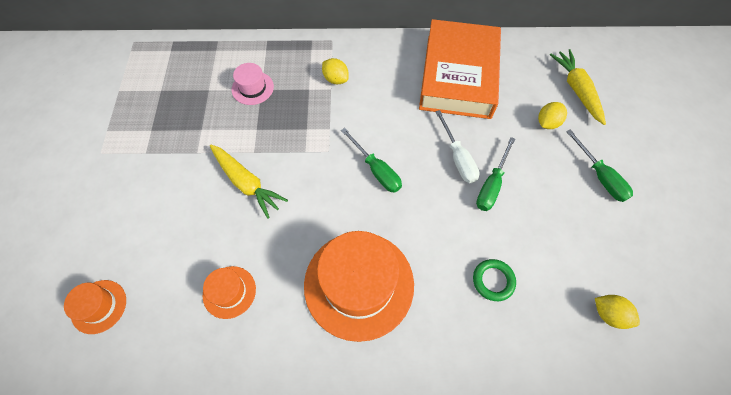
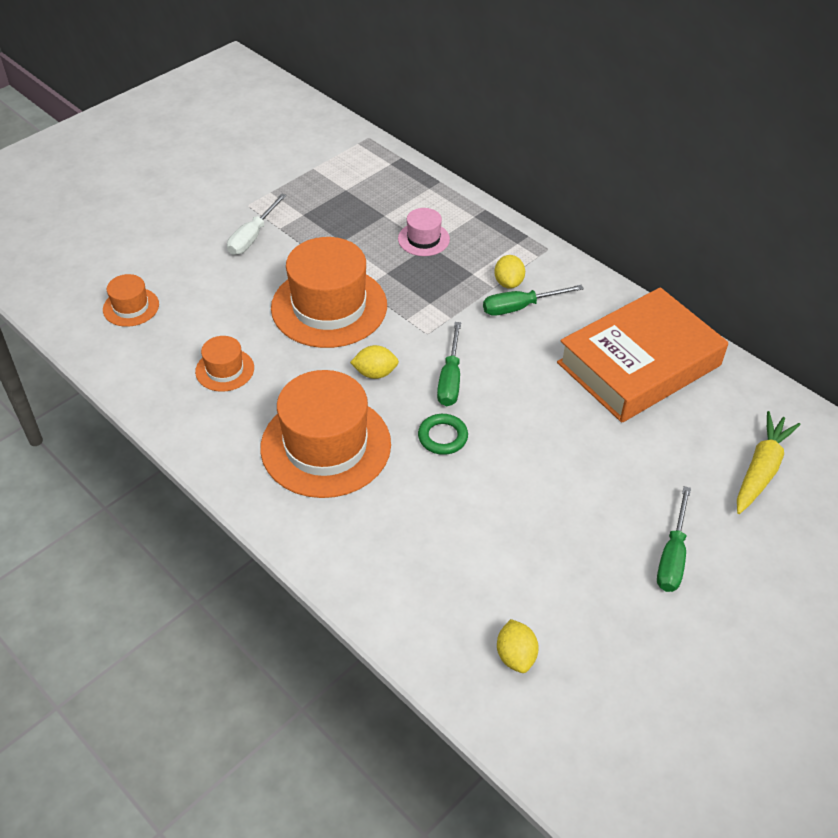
camera: 45 degrees right, 15 degrees down
yellow carrot [210,145,288,219] -> orange hat [271,237,387,348]
white screwdriver [435,110,480,183] -> white screwdriver moved to [227,194,286,255]
green ring [473,259,516,301] -> green ring moved to [418,414,468,455]
green screwdriver [476,137,515,211] -> green screwdriver moved to [483,285,584,316]
yellow lemon [538,102,567,129] -> yellow lemon moved to [350,345,399,379]

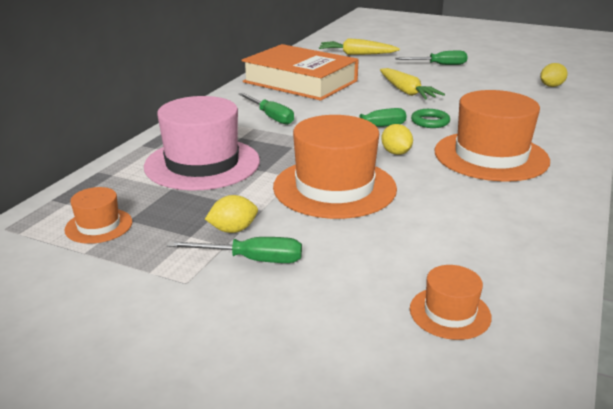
camera: 110 degrees left, 20 degrees down
orange hat [195,336,254,392] -> orange hat moved to [64,187,132,244]
white screwdriver [227,194,286,255] -> green screwdriver [167,237,302,263]
pink hat [398,208,450,256] -> pink hat [144,96,260,190], size x2.10
yellow lemon [494,255,525,289] -> yellow lemon moved to [205,195,258,233]
none -> yellow carrot [380,68,445,99]

